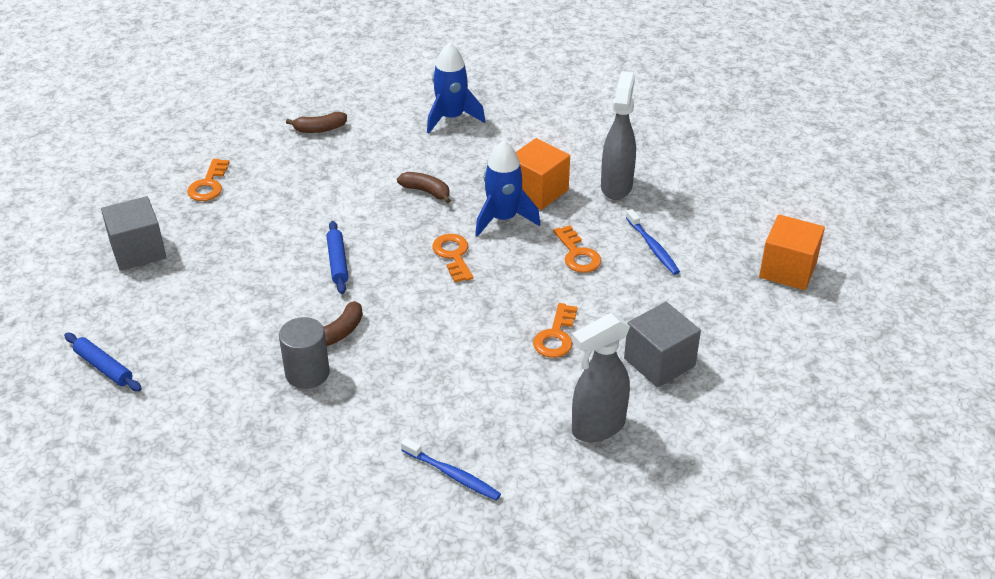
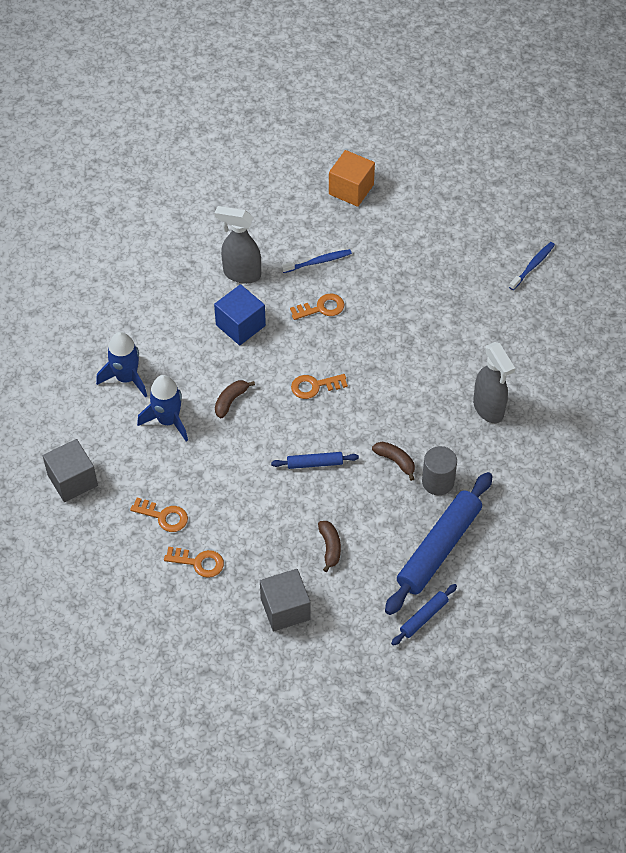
camera: 85 degrees left, 15 degrees up
brown banana [286,112,347,133] -> brown banana moved to [318,521,341,572]
blue toothbrush [401,438,501,501] -> blue toothbrush moved to [509,242,555,290]
blue rocket [475,140,541,237] -> blue rocket moved to [137,375,188,442]
orange cube [516,138,570,210] -> blue cube [214,284,266,345]
orange key [533,303,578,358] -> orange key moved to [130,498,188,532]
grey spray bottle [572,313,630,442] -> grey spray bottle moved to [473,342,515,423]
grey cube [624,302,701,388] -> grey cube moved to [43,439,98,502]
none -> blue rolling pin [385,472,492,615]

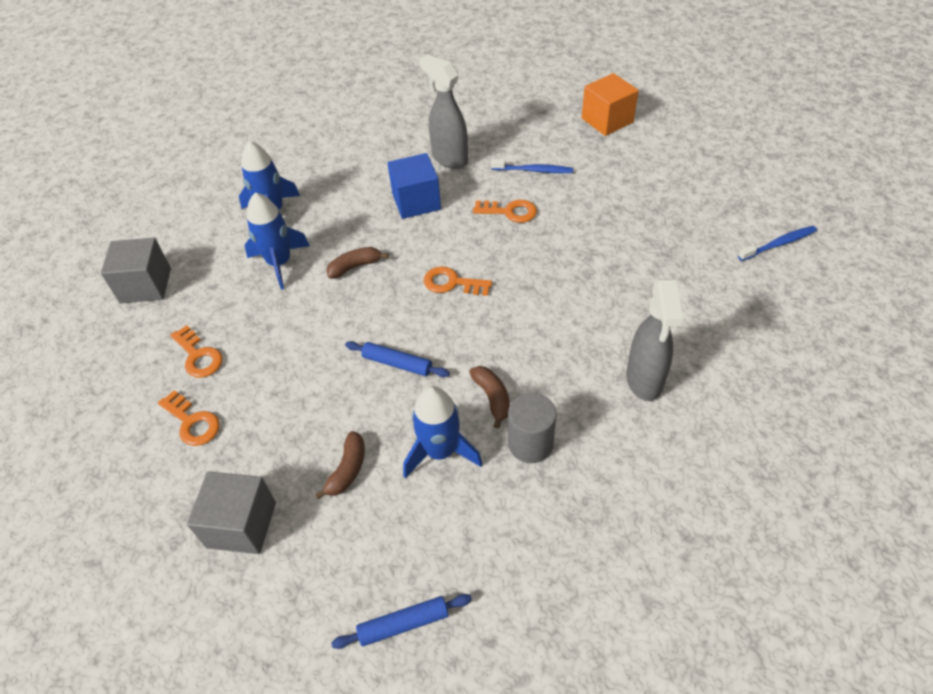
camera: 30 degrees right, 5 degrees down
blue rolling pin [385,472,492,615] -> none
none -> blue rocket [403,386,482,478]

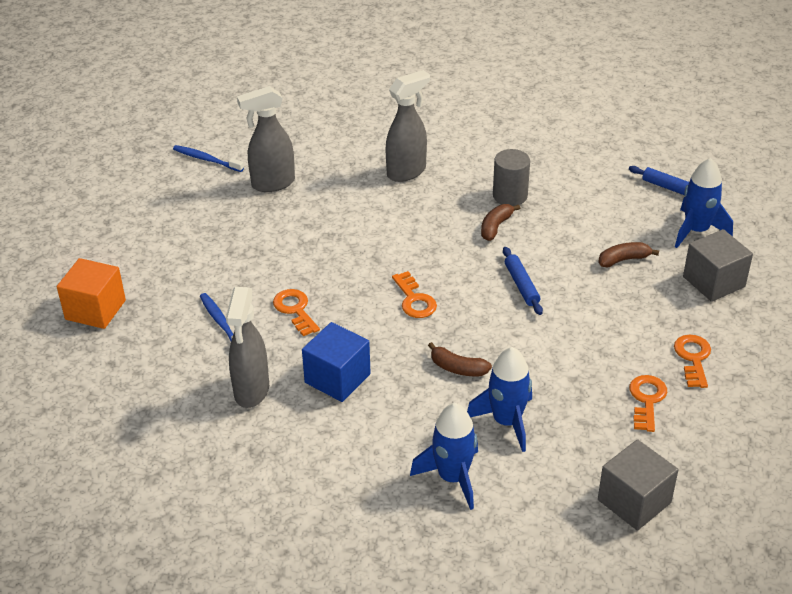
camera: 130 degrees left, 10 degrees down
blue rocket [403,386,482,478] -> blue rocket moved to [675,158,733,248]
none -> grey spray bottle [237,86,295,192]

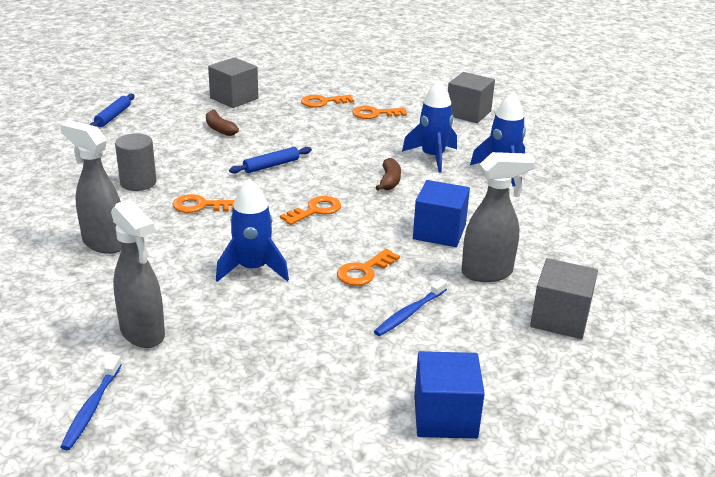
camera: 110 degrees left, 10 degrees down
orange cube [57,258,126,329] -> blue cube [414,351,485,439]
brown banana [481,204,520,241] -> none
blue rocket [675,158,733,248] -> blue rocket moved to [216,179,289,282]
none -> orange key [173,194,235,213]
none -> grey cube [530,258,598,339]

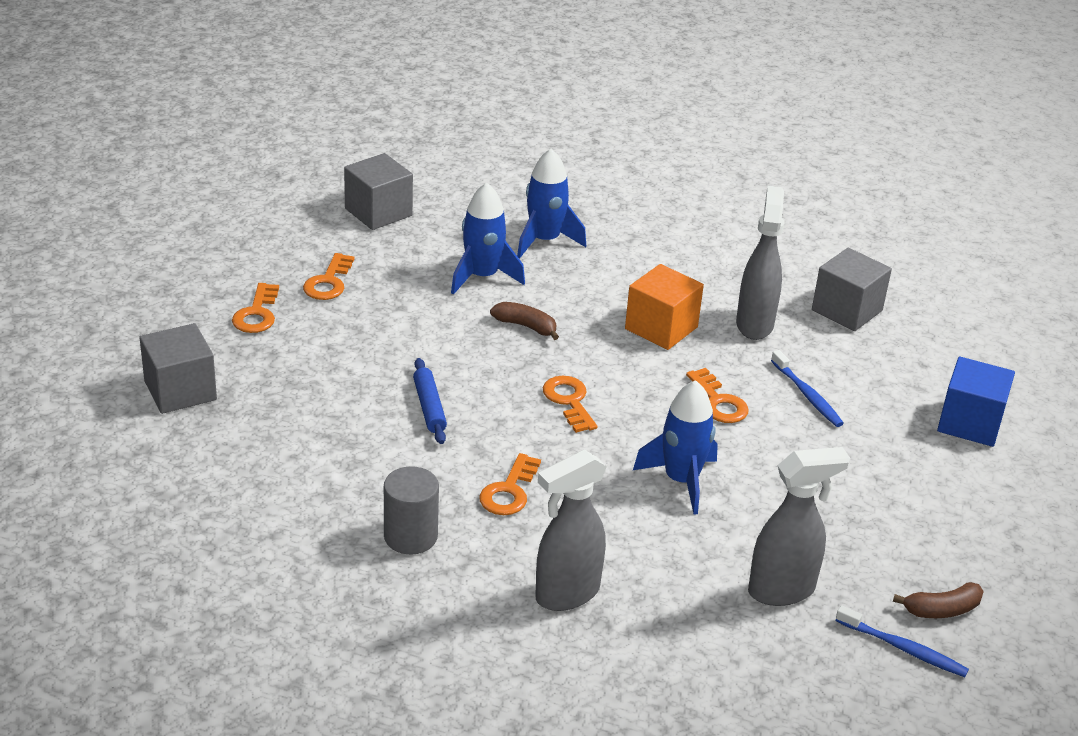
camera: 70 degrees left, 5 degrees up
blue rolling pin [90,94,134,127] -> none
brown banana [206,109,239,136] -> brown banana moved to [893,582,984,618]
blue cube [413,180,470,247] -> orange cube [625,264,704,350]

